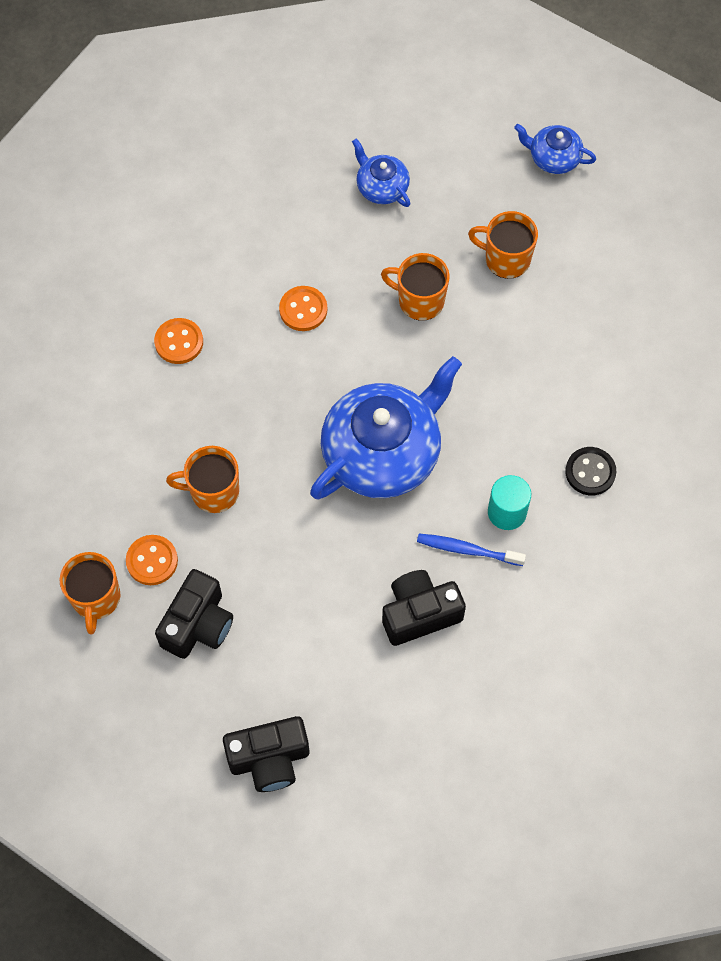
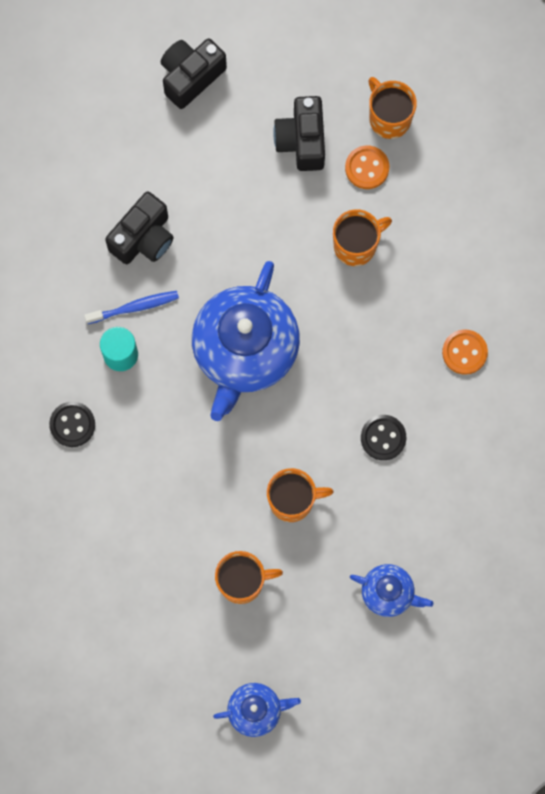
camera: 150 degrees right, 10 degrees up
orange button [279,286,327,331] -> black button [361,415,406,460]

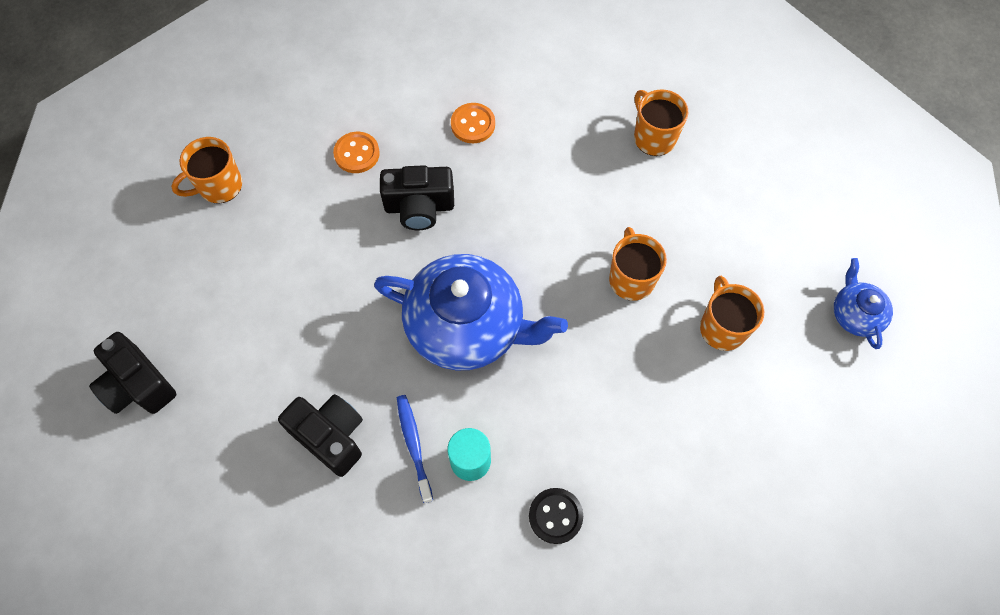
camera: 90 degrees left, 10 degrees down
black camera [273,96,325,171] -> black camera moved to [380,165,454,230]
orange mug [333,209,392,266] -> orange mug moved to [634,90,688,156]
orange button [345,146,389,189] -> orange button moved to [333,132,380,173]
blue teapot [350,564,433,617] -> none
black button [361,415,406,460] -> none

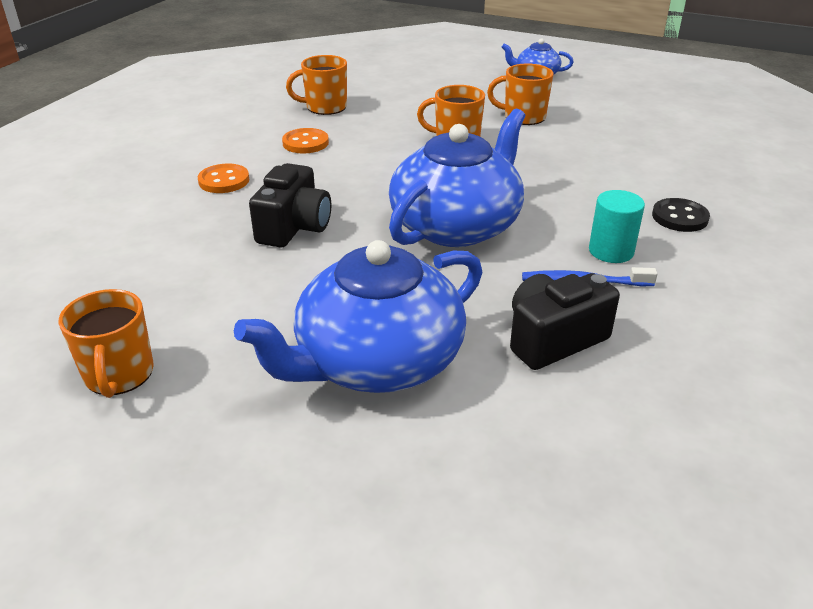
camera: 70 degrees left, 30 degrees down
black camera [89,332,176,414] -> none
orange button [333,132,380,173] -> orange button moved to [282,128,329,154]
none -> blue teapot [234,240,482,393]

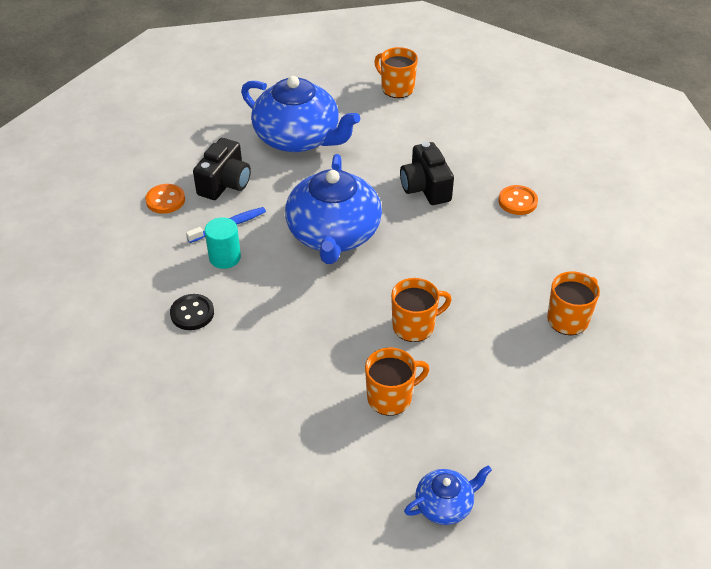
camera: 145 degrees right, 10 degrees up
blue teapot [234,240,482,393] -> blue teapot turned 105 degrees clockwise [241,76,360,152]
orange button [282,128,329,154] -> orange button moved to [145,184,185,214]

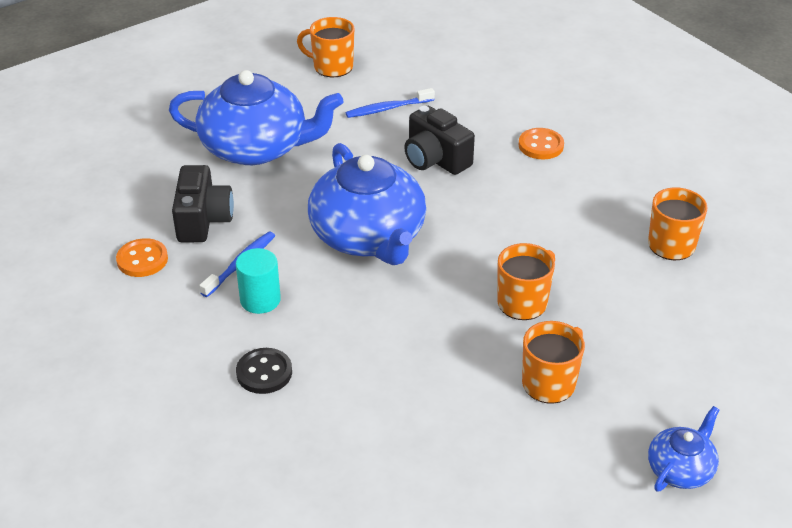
camera: 25 degrees left, 5 degrees down
none -> blue toothbrush [346,88,435,118]

